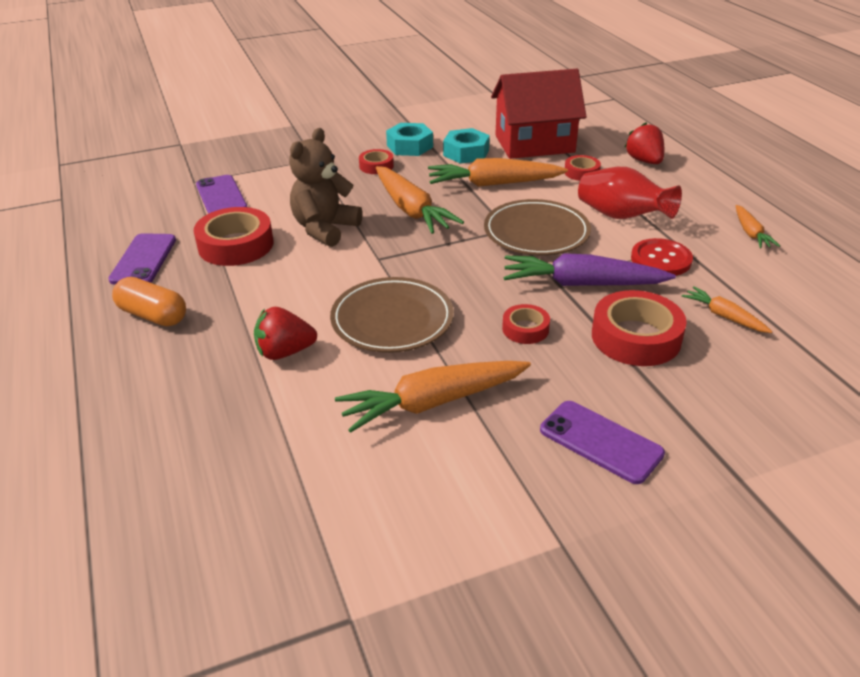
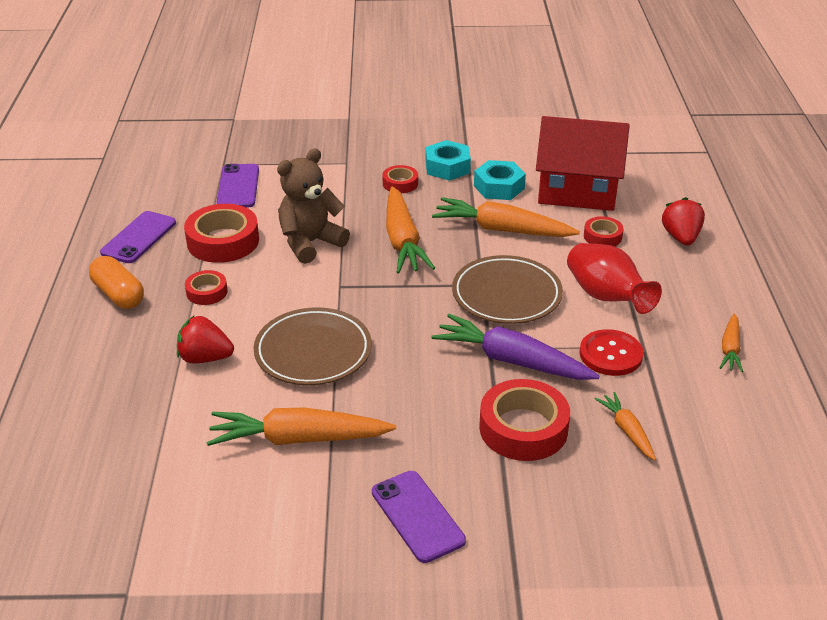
camera: 20 degrees right, 0 degrees up
red tape [502,304,550,344] -> red tape moved to [185,270,228,305]

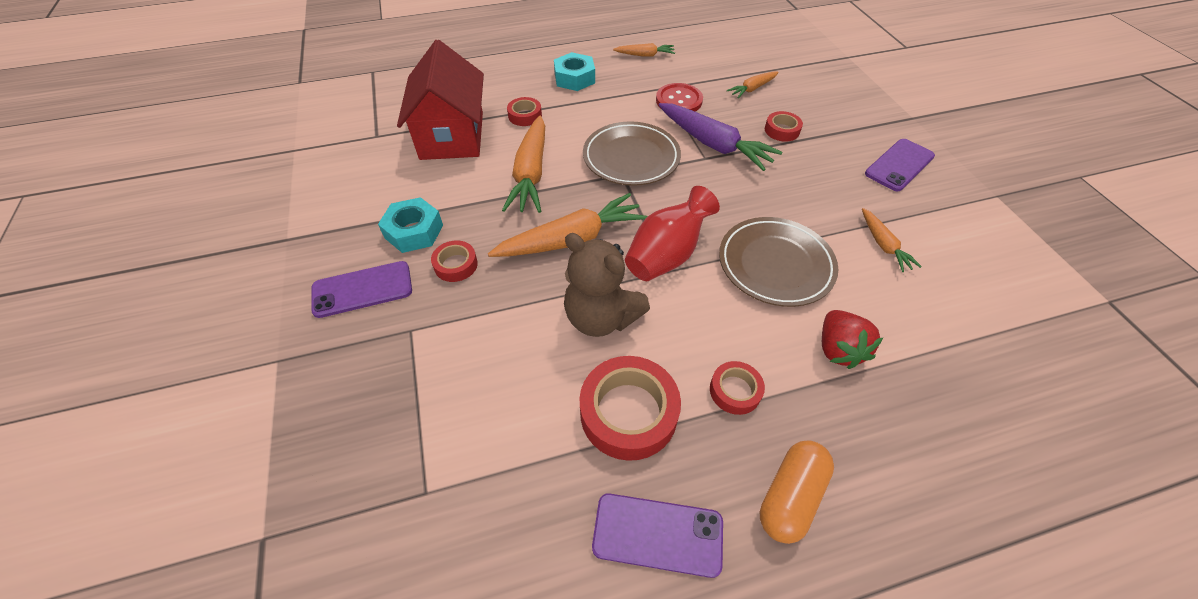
camera: 105 degrees left, 15 degrees up
orange carrot [206,407,396,446] -> orange carrot [862,208,922,272], size x0.53
purple phone [217,164,259,208] -> purple phone moved to [312,261,412,318]
purple carrot [432,314,599,380] -> purple carrot turned 60 degrees counterclockwise [658,103,782,171]
turquoise nut [474,160,526,200] -> turquoise nut moved to [554,52,595,91]
red tape [479,379,570,461] -> red tape [765,111,803,142], size x0.54
red vase [567,243,662,314] -> red vase moved to [625,186,720,281]
red strawberry [662,197,705,246] -> none

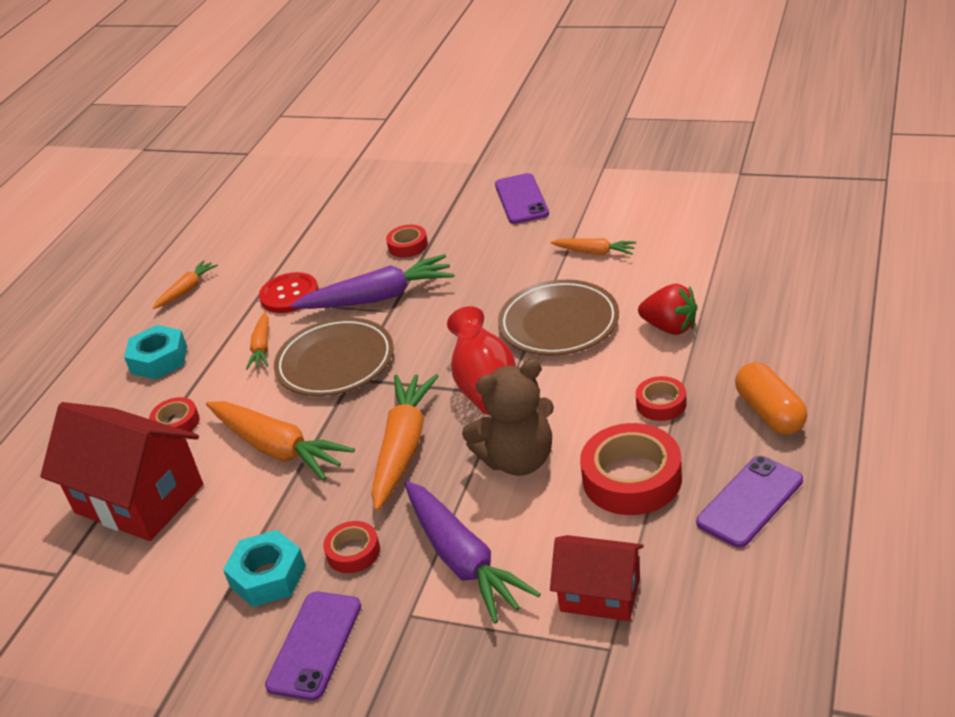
camera: 50 degrees left, 15 degrees down
orange carrot [727,72,779,98] -> orange carrot moved to [246,312,269,370]
none -> purple carrot [405,481,541,624]
none -> red house [550,535,644,621]

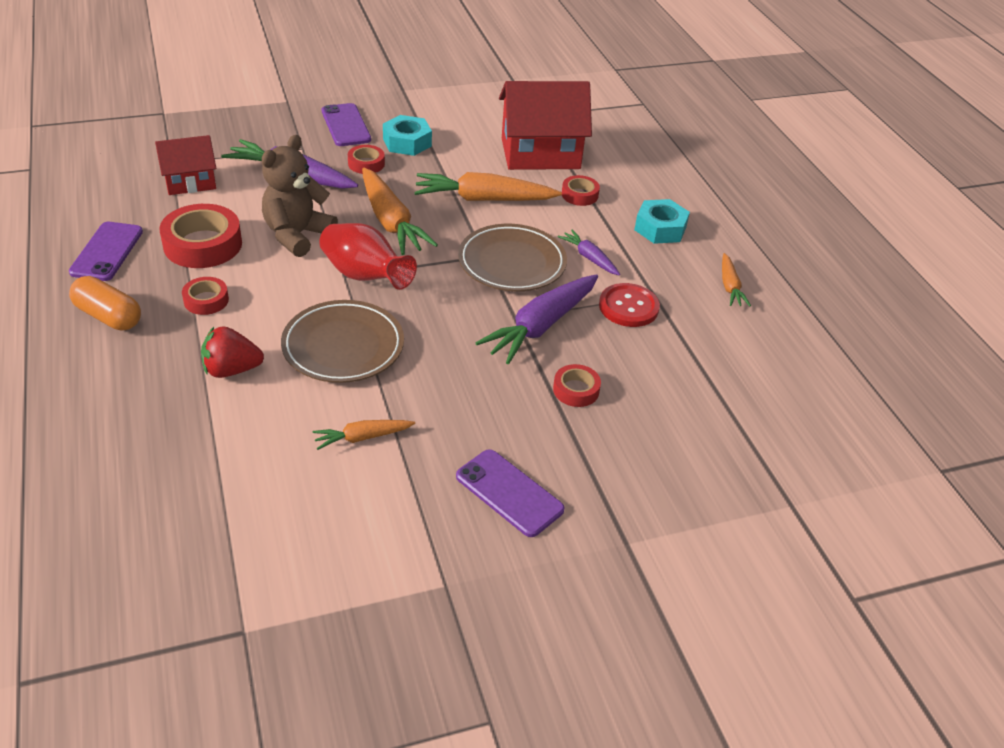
camera: 135 degrees right, 5 degrees up
orange carrot [246,312,269,370] -> purple carrot [558,230,620,275]

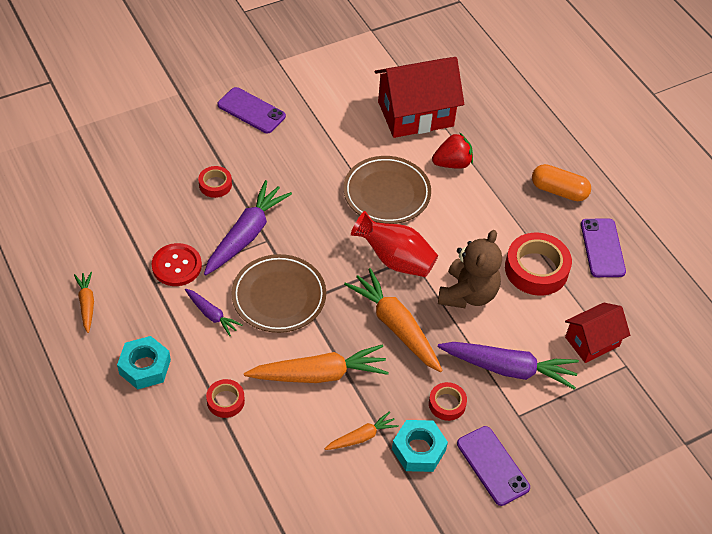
camera: 170 degrees right, 10 degrees up
red tape [182,277,229,315] -> none
orange carrot [313,420,415,450] -> orange carrot moved to [325,411,399,450]
red house [499,81,592,170] -> red house moved to [375,57,464,138]

